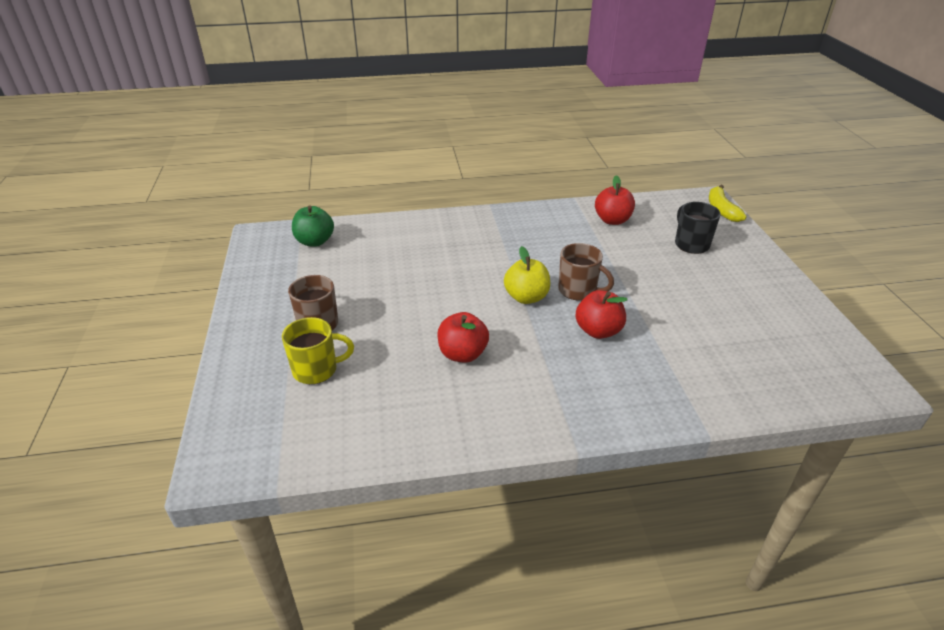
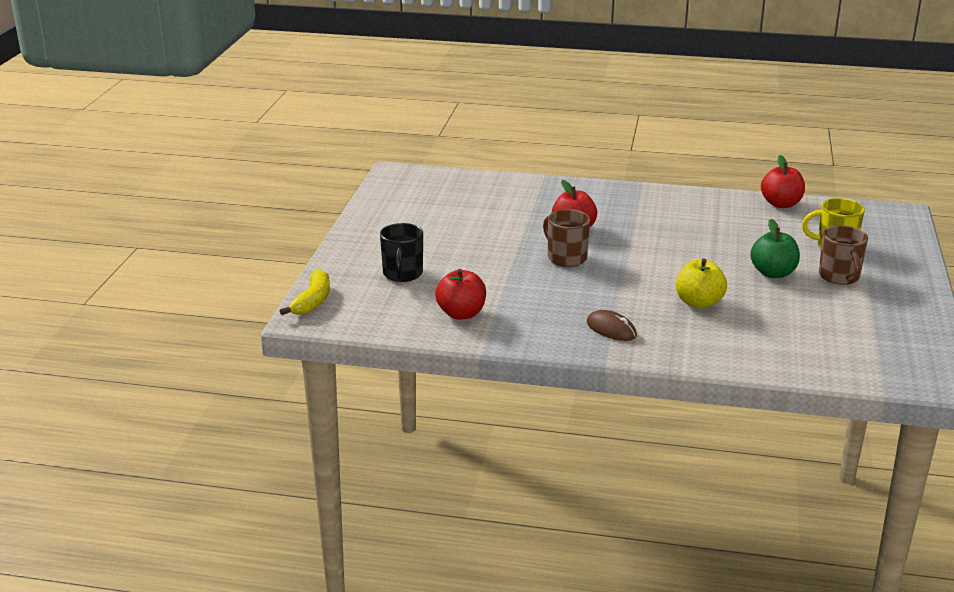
camera: 160 degrees left, 10 degrees down
green apple [292,206,334,247] -> green apple moved to [750,219,800,278]
red apple [437,312,489,363] -> red apple moved to [761,155,805,208]
yellow apple [504,246,550,304] -> yellow apple moved to [676,259,727,309]
none -> brown mouse [587,310,637,341]

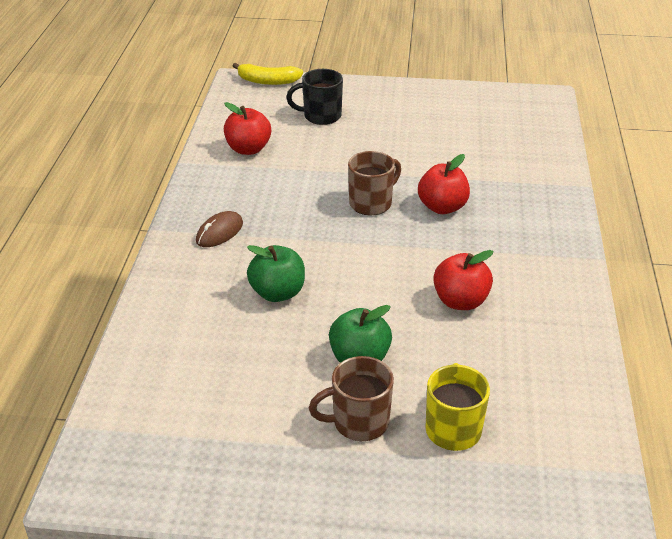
camera: 85 degrees right, 10 degrees up
yellow apple [676,259,727,309] -> green apple [247,245,305,302]
red apple [761,155,805,208] -> red apple moved to [433,250,494,310]

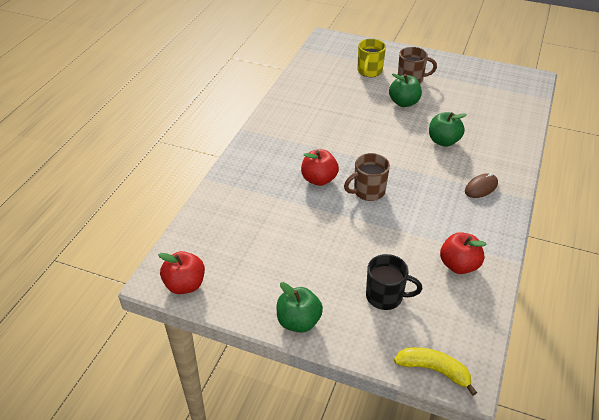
camera: 165 degrees left, 5 degrees up
red apple [433,250,494,310] -> red apple moved to [158,251,205,294]
none -> green apple [277,282,323,333]

